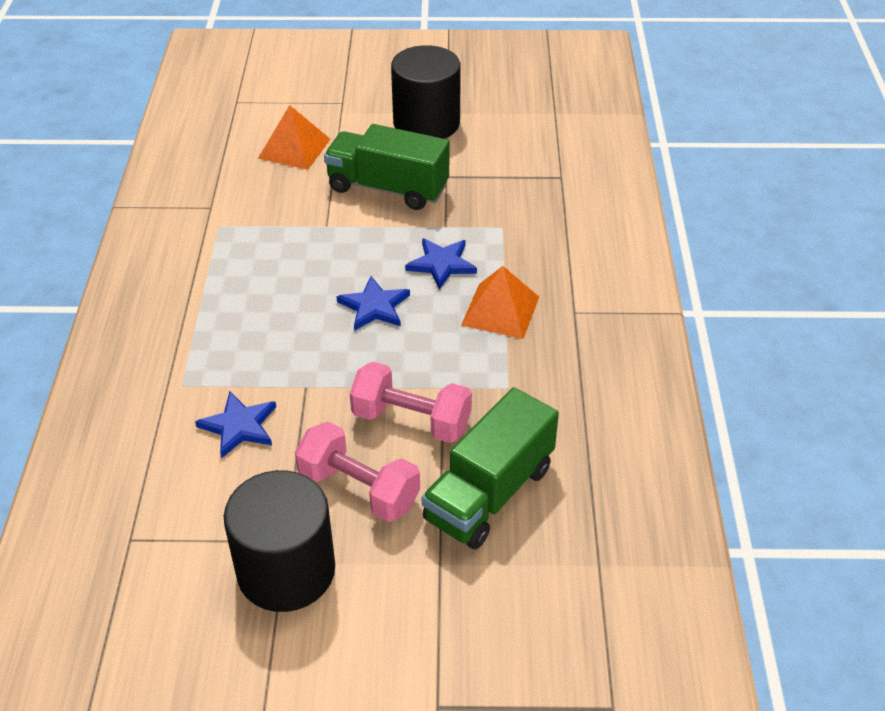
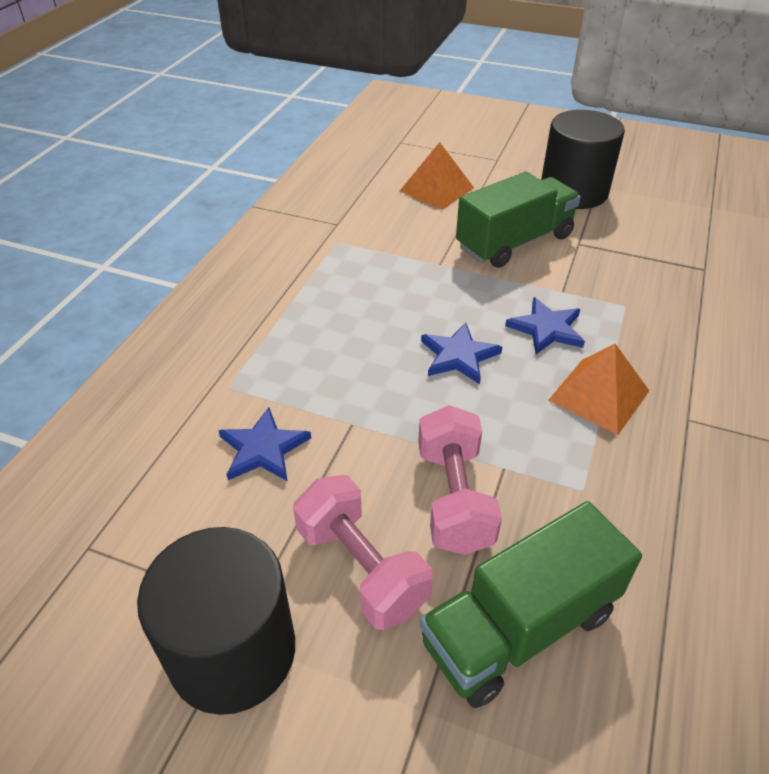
camera: 20 degrees right, 0 degrees up
green truck [324,124,449,210] -> green truck turned 105 degrees clockwise [456,172,581,268]
pink dumbbell [350,362,472,443] -> pink dumbbell turned 45 degrees clockwise [418,405,502,555]

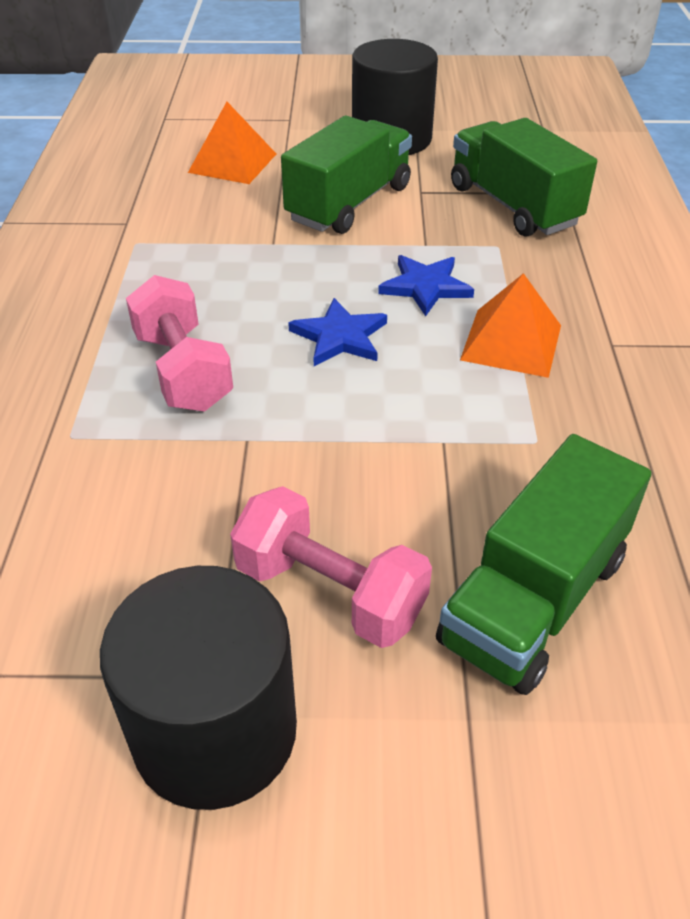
camera: 20 degrees left, 0 degrees up
blue star [218,407,311,481] -> none
pink dumbbell [418,405,502,555] -> pink dumbbell moved to [126,275,233,412]
none -> green truck [451,118,597,237]

